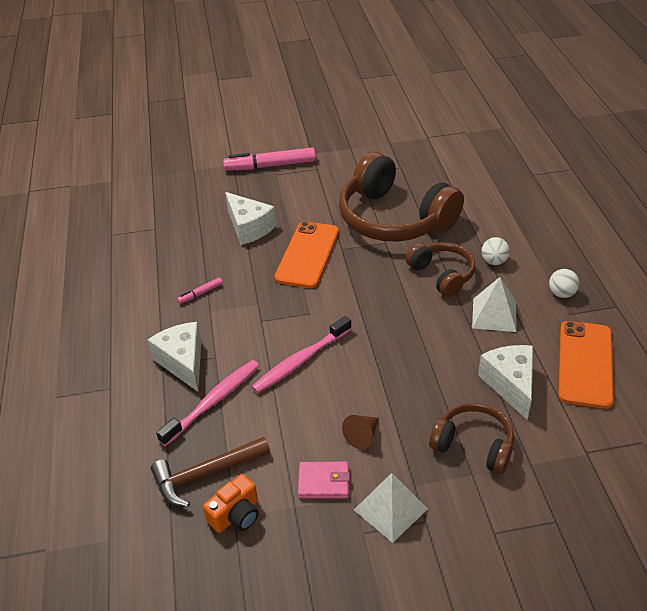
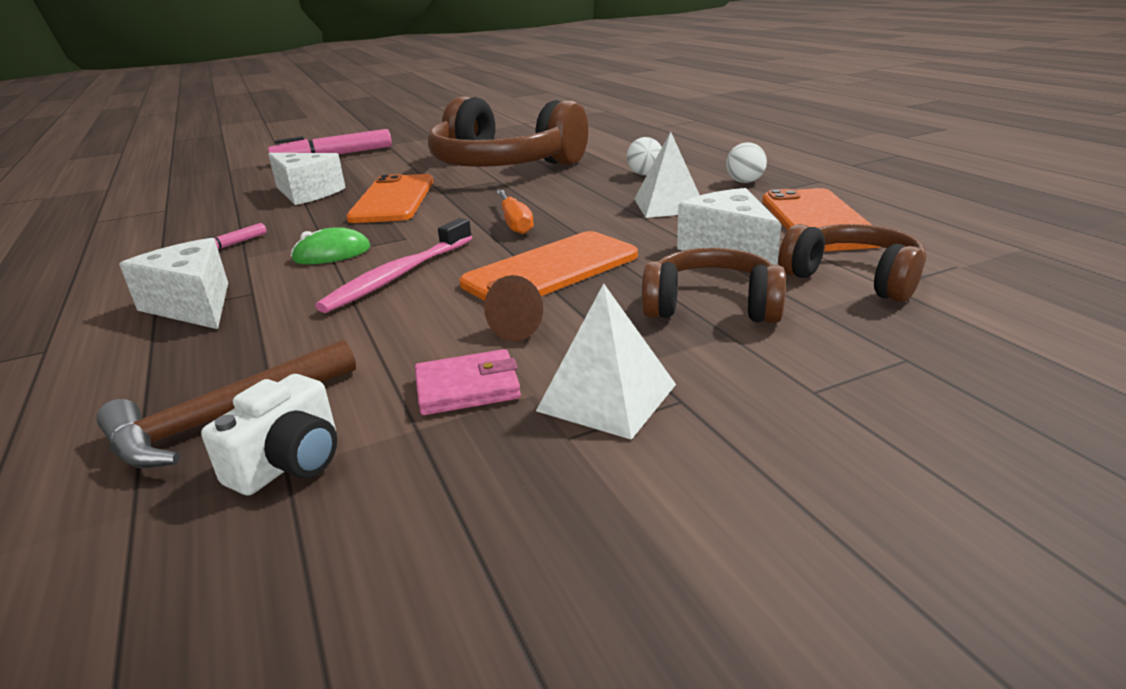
camera: 15 degrees left, 15 degrees down
pink toothbrush [156,360,259,446] -> none
orange camera [203,474,259,533] -> white camera [201,374,337,496]
brown headphones [406,242,475,297] -> brown headphones moved to [779,224,926,302]
none -> green mouse [291,227,370,264]
none -> orange phone [459,231,638,301]
none -> orange screwdriver [496,190,534,234]

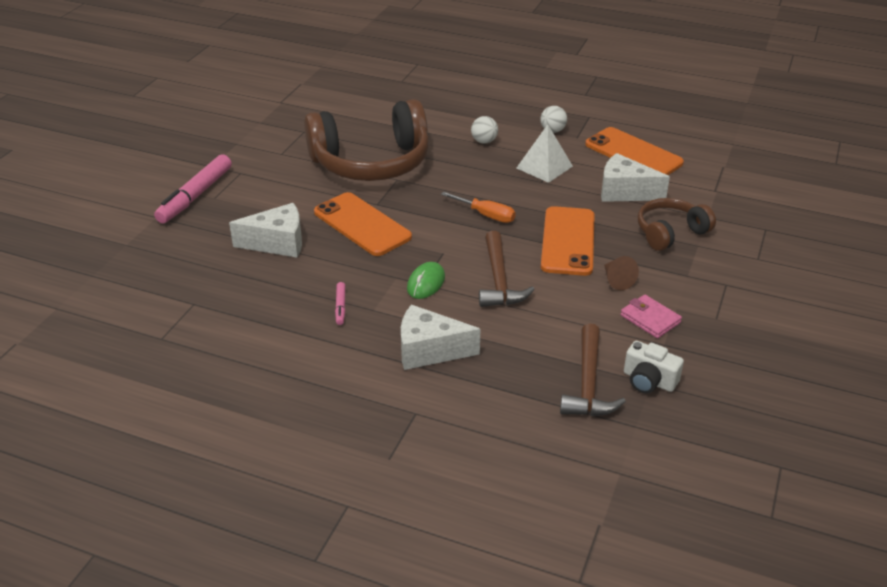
camera: 45 degrees left, 10 degrees up
white camera [201,374,337,496] -> white camera turned 135 degrees clockwise [624,341,684,394]
pink toothbrush [315,218,472,313] -> brown hammer [479,231,535,307]
pink wallet [415,349,521,415] -> pink wallet turned 75 degrees counterclockwise [621,295,682,338]
white pyramid [536,283,676,440] -> none
brown headphones [779,224,926,302] -> none

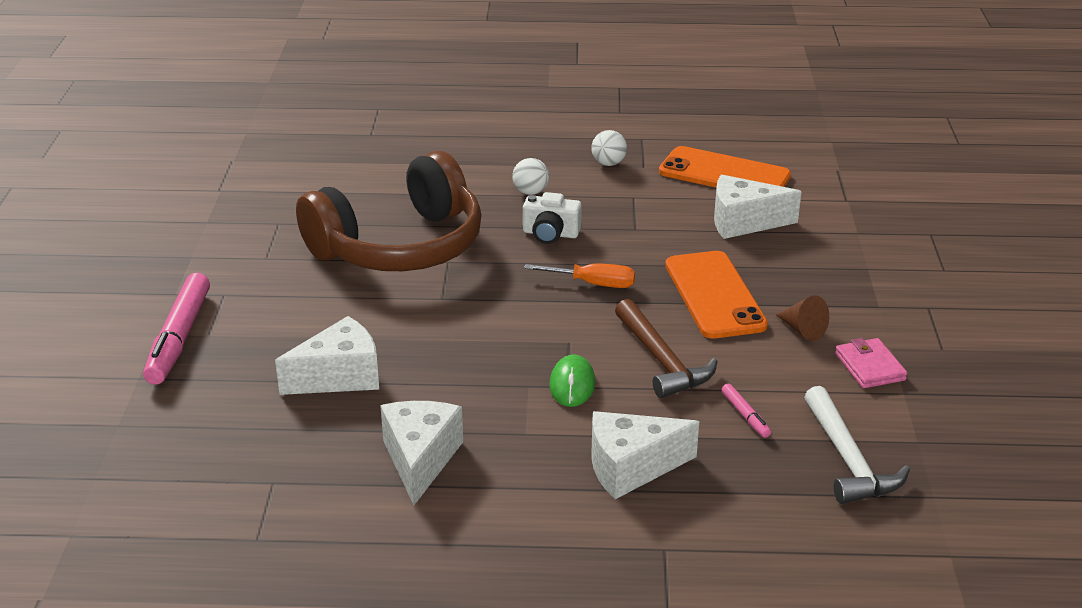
camera: 20 degrees left, 5 degrees down
orange phone [314,192,412,256] -> none
pink marker [335,282,345,325] -> pink marker moved to [721,384,771,438]
white pyramid [517,124,573,183] -> none
brown hammer [560,324,626,416] -> white hammer [804,386,910,504]
pink wallet [621,295,682,338] -> pink wallet turned 45 degrees clockwise [835,338,907,388]
white camera [624,341,684,394] -> white camera moved to [523,192,582,244]
brown headphones [638,198,716,251] -> none
none -> white cheese [380,401,463,505]

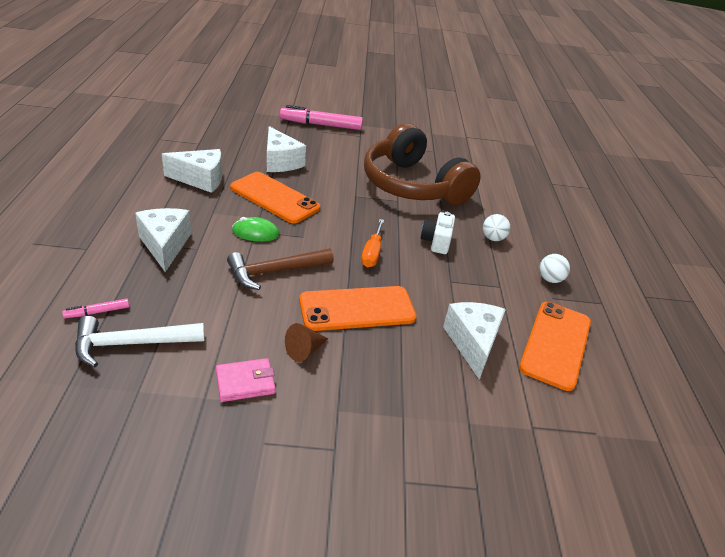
camera: 85 degrees right, 5 degrees up
pink marker [721,384,771,438] -> pink marker moved to [62,299,129,318]
none -> orange phone [230,172,320,224]

